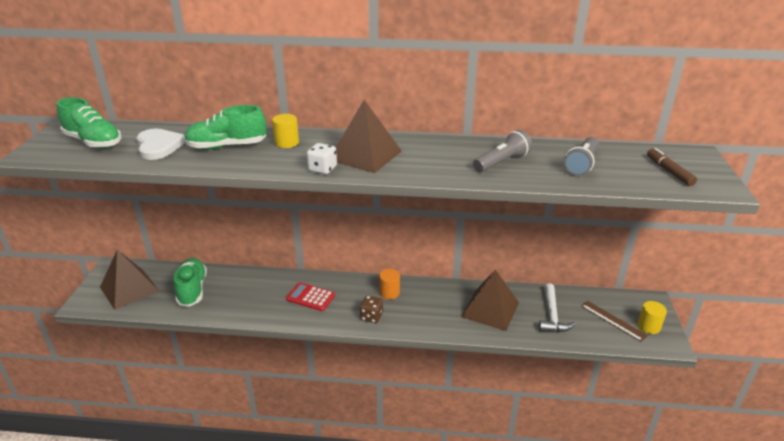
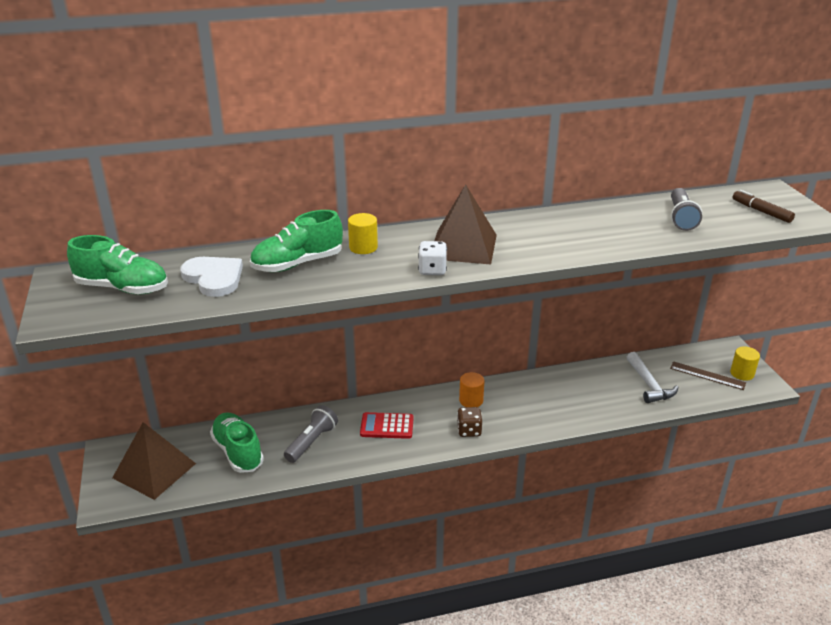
camera: 20 degrees left, 0 degrees up
brown pyramid [461,269,519,331] -> none
grey flashlight [473,130,532,172] -> grey flashlight moved to [284,405,338,463]

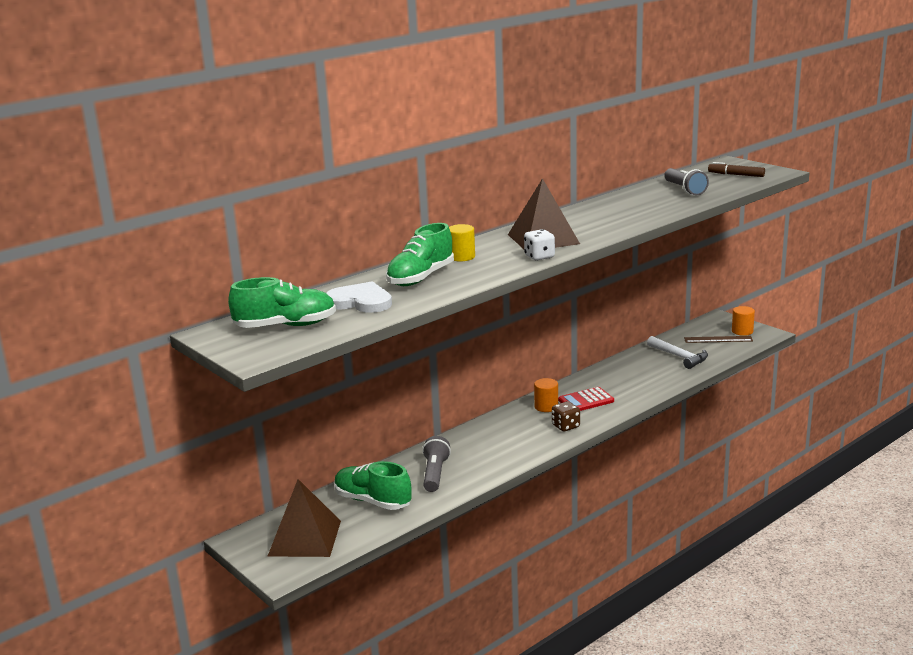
camera: 25 degrees left, 10 degrees down
red calculator [360,412,414,439] -> red calculator moved to [558,387,614,411]
yellow cylinder [730,346,760,381] -> orange cylinder [732,306,755,336]

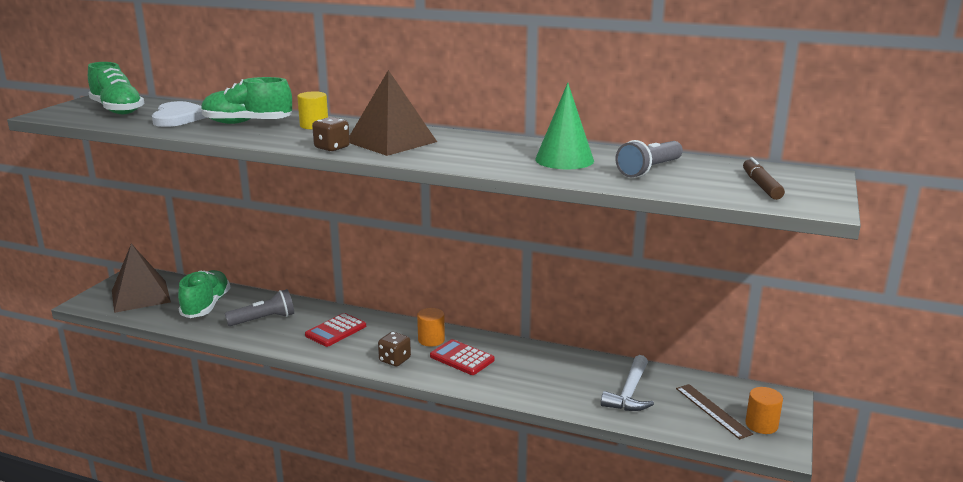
camera: 60 degrees right, 0 degrees up
white dice [524,229,555,261] -> brown dice [312,117,350,152]
none -> red calculator [305,313,366,347]
none -> green cone [535,83,594,169]

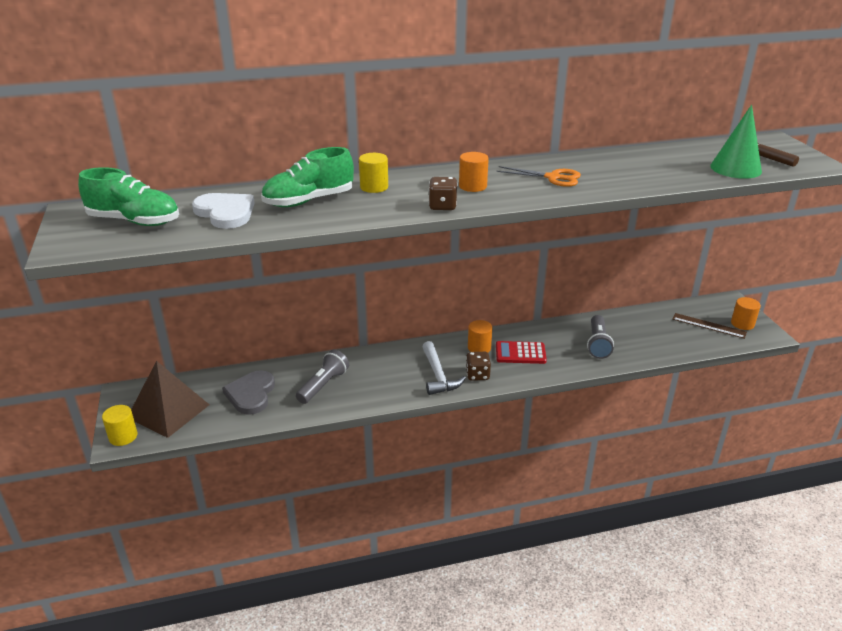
camera: 35 degrees left, 10 degrees up
green shoe [178,270,230,318] -> grey heart [222,370,275,415]
red calculator [305,313,366,347] -> none
brown pyramid [349,70,437,156] -> orange cylinder [459,152,489,192]
green cone [535,83,594,169] -> green cone moved to [710,105,762,179]
white hammer [601,355,654,411] -> white hammer moved to [422,341,466,395]
grey flashlight [616,140,683,178] -> grey flashlight moved to [587,315,614,359]
none -> yellow cylinder [102,405,138,446]
none -> orange scissors [496,166,581,187]

